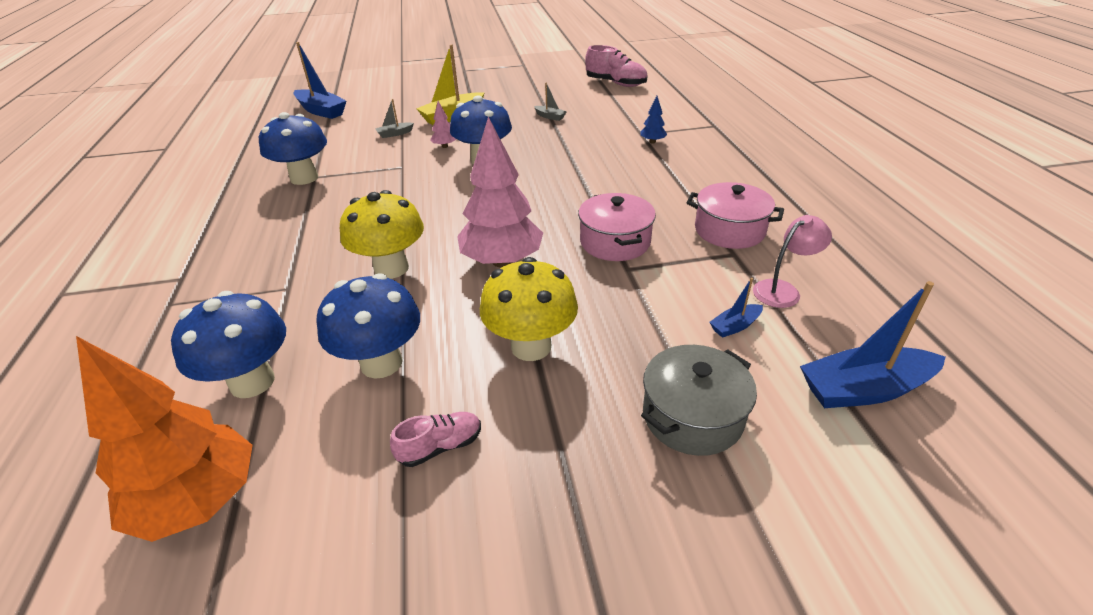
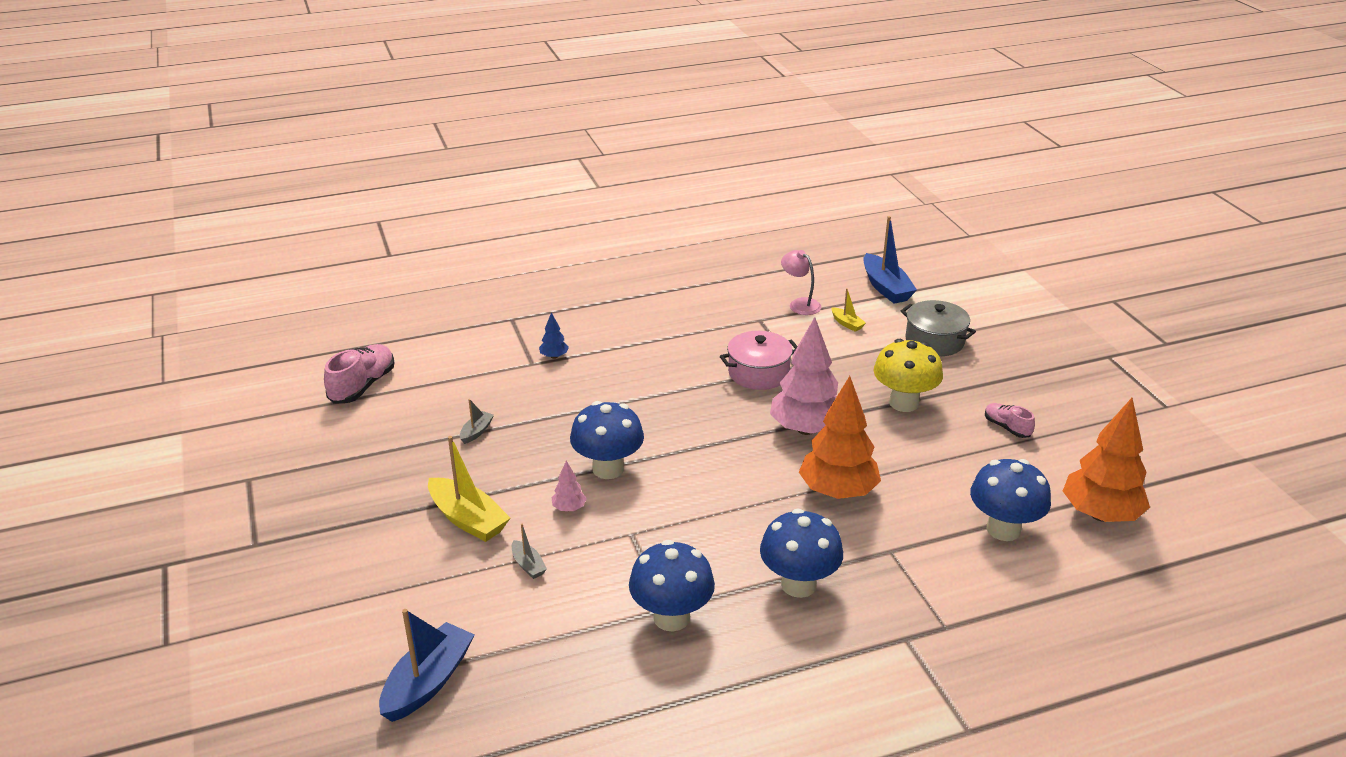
camera: 100 degrees left, 5 degrees down
blue mushroom [317,273,420,379] -> blue mushroom moved to [760,509,843,598]
yellow mushroom [340,190,424,279] -> orange tree [799,376,881,499]
pink pot [686,182,784,249] -> none
blue boat [709,278,763,338] -> yellow boat [831,288,866,332]

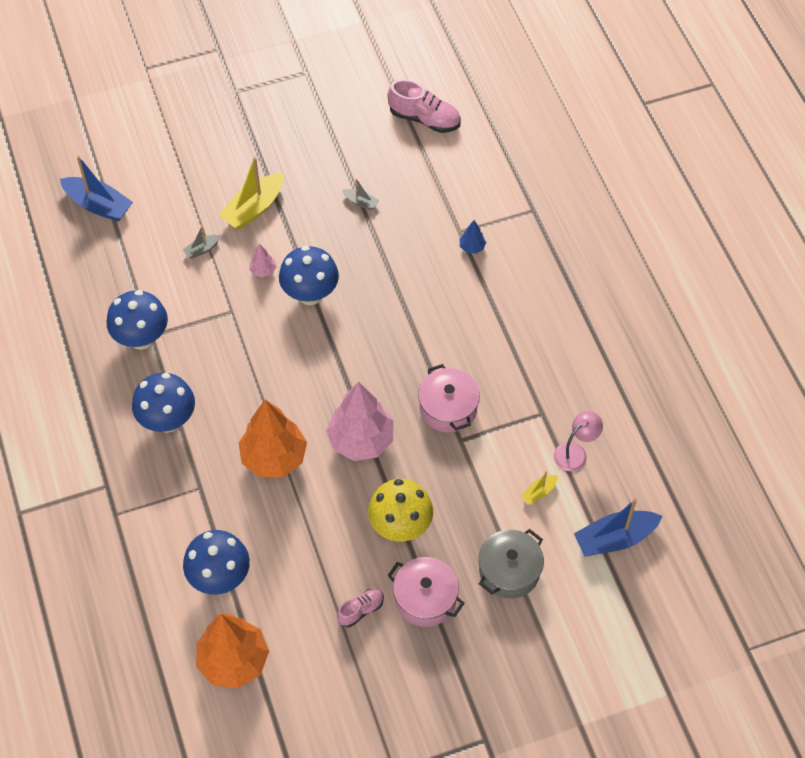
camera: 90 degrees right, 25 degrees up
none -> pink pot [387,557,465,627]

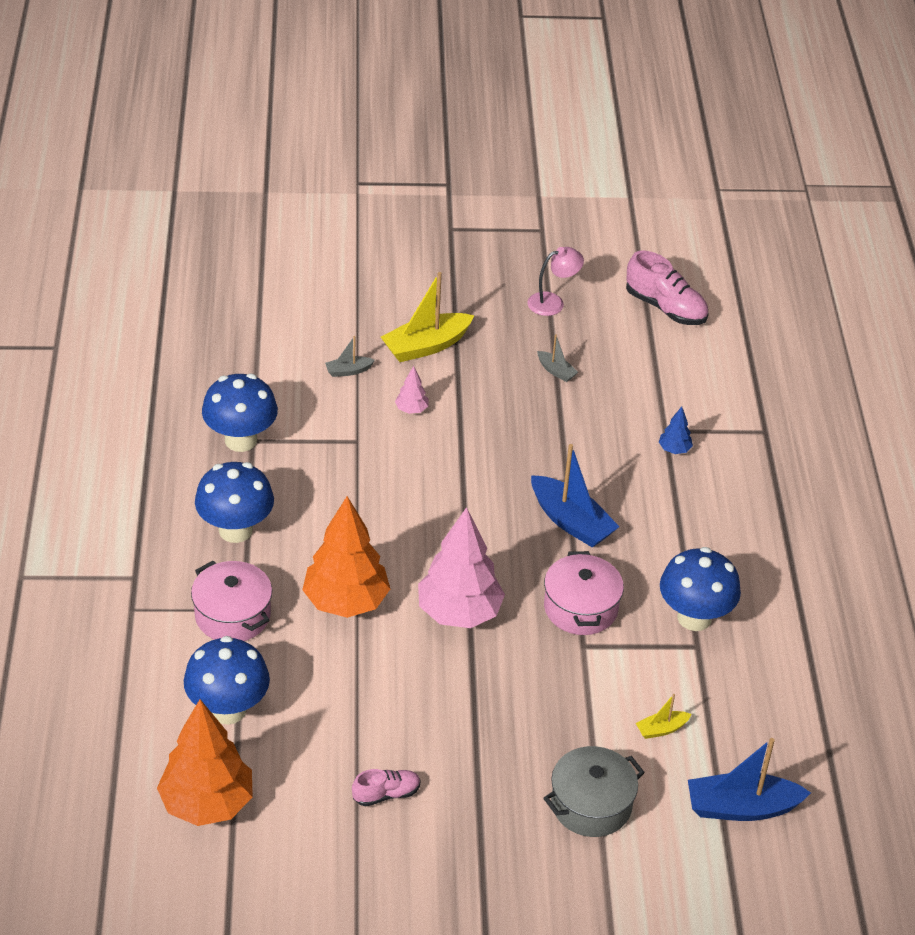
camera: 15 degrees right, 15 degrees down
blue boat [60,155,133,222] -> blue boat moved to [531,444,620,548]
blue mushroom [279,246,339,305] -> blue mushroom moved to [660,547,741,631]
yellow mushroom [368,479,433,542] -> none
pink pot [387,557,465,627] -> pink pot moved to [191,561,272,641]
pink lamp [554,411,603,471] -> pink lamp moved to [527,247,584,316]

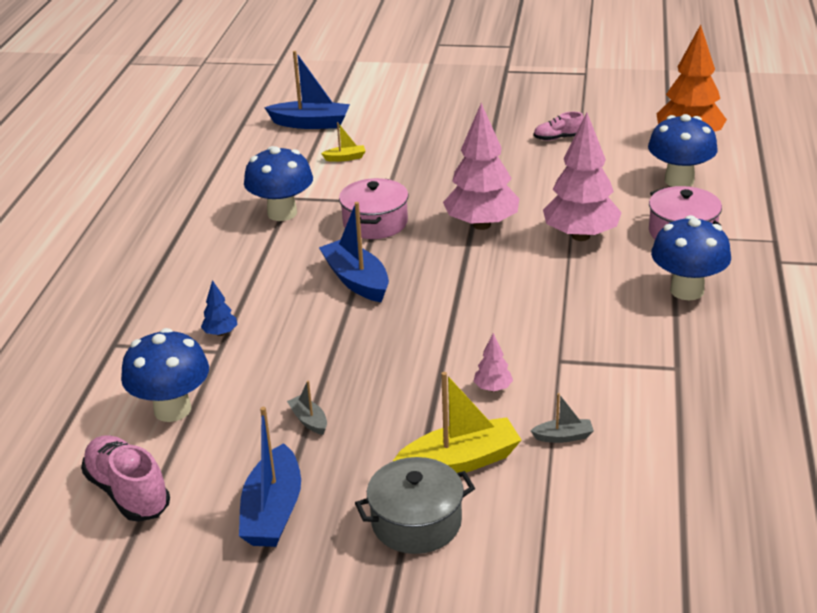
camera: 165 degrees left, 10 degrees down
blue mushroom [202,373,278,452] -> blue mushroom moved to [121,328,209,422]
orange tree [302,496,390,618] -> pink tree [543,113,622,241]
pink lamp [527,247,584,316] -> blue boat [239,407,301,547]
grey pot [543,746,645,837] -> grey pot moved to [355,457,475,554]

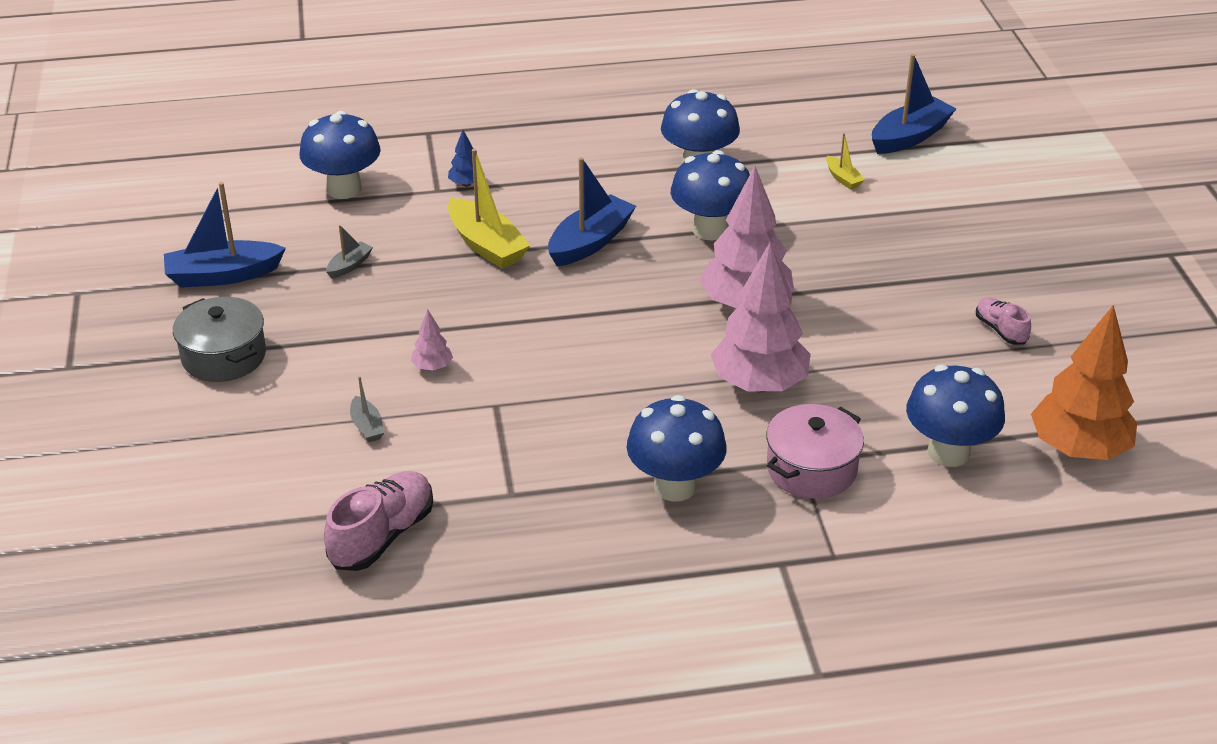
camera: 70 degrees right, 5 degrees up
pink shoe [81,435,170,522] -> pink shoe moved to [324,471,433,571]
blue boat [264,51,350,129] -> blue boat turned 120 degrees counterclockwise [872,54,956,154]
pink pot [339,178,408,239] -> blue mushroom [671,150,750,241]
yellow boat [393,372,521,473] -> yellow boat moved to [448,149,531,269]

